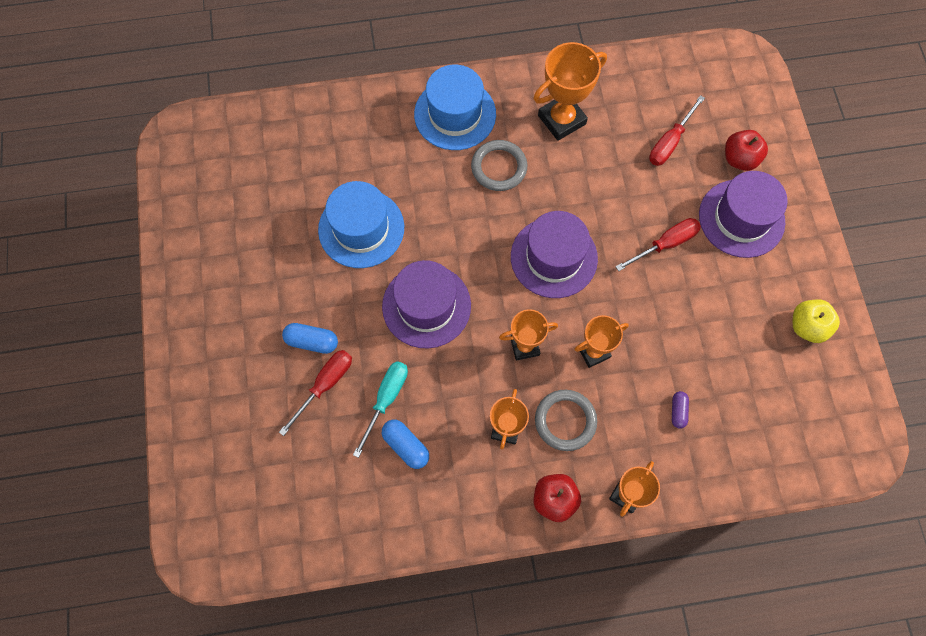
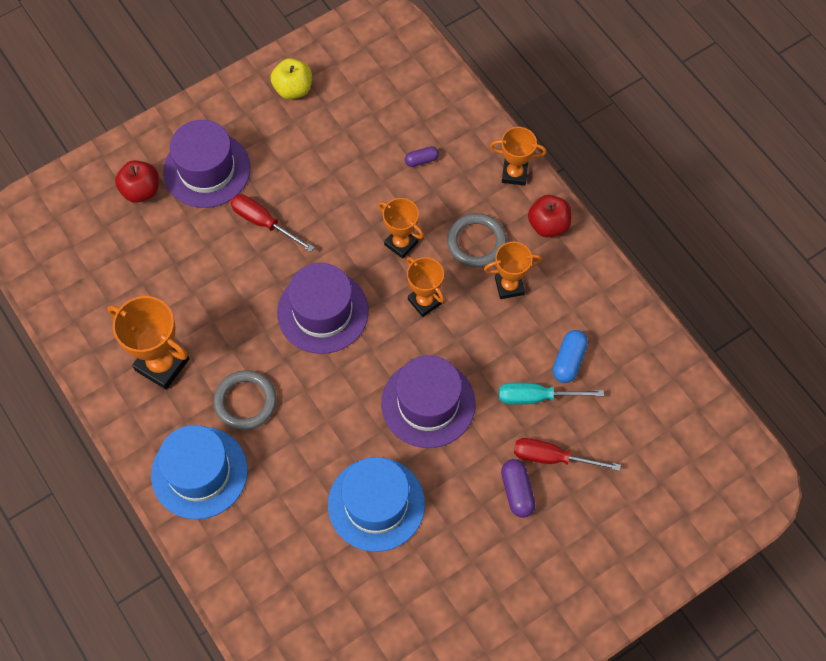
camera: 115 degrees left, 5 degrees down
blue capsule [282,323,338,354] -> purple capsule [501,459,536,518]
red screwdriver [649,95,705,166] -> none

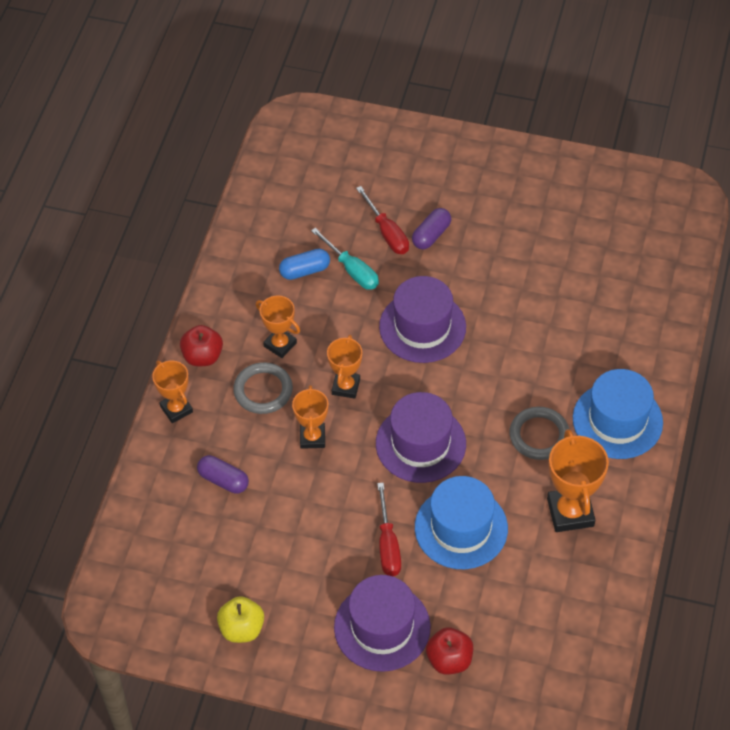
camera: 130 degrees left, 10 degrees down
blue hat [328,457,425,552] -> blue hat moved to [415,476,508,569]
purple capsule [405,146,439,167] -> purple capsule [197,455,249,494], size x1.53

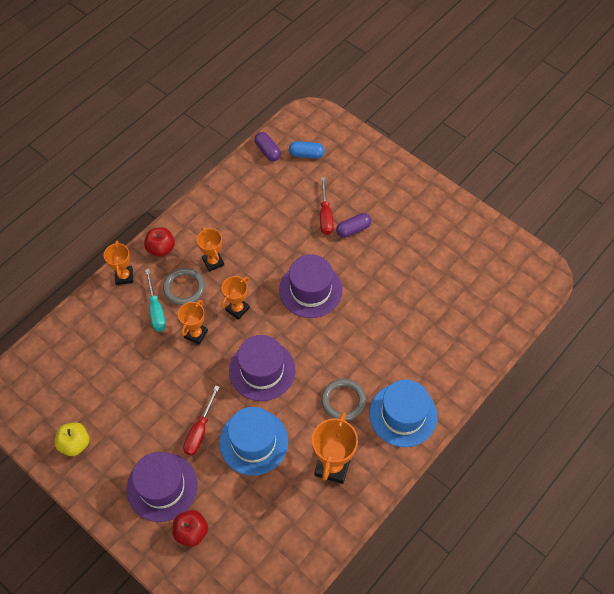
camera: 25 degrees right, 5 degrees up
purple capsule [197,455,249,494] -> purple capsule moved to [254,132,281,161]
blue capsule [279,249,330,280] -> blue capsule moved to [289,141,325,159]
turquoise screwdriver [311,228,379,290] -> turquoise screwdriver moved to [145,269,166,331]

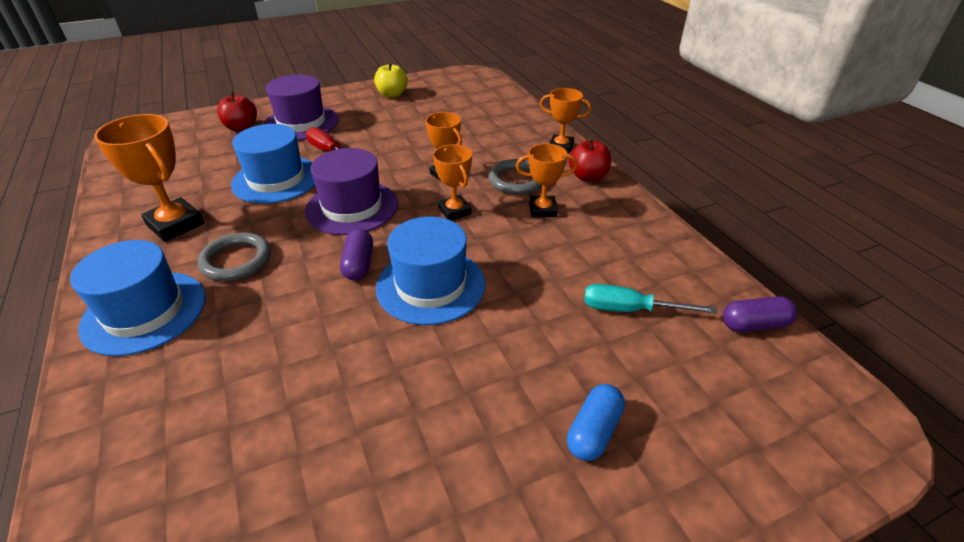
camera: 115 degrees right, 20 degrees down
turquoise screwdriver [145,269,166,331] -> turquoise screwdriver moved to [584,284,717,313]
purple hat [279,254,343,318] -> blue hat [376,217,485,325]
blue capsule [289,141,325,159] -> blue capsule moved to [567,384,625,461]
red screwdriver [320,177,333,235] -> none
purple capsule [336,213,371,238] -> purple capsule moved to [340,229,373,280]

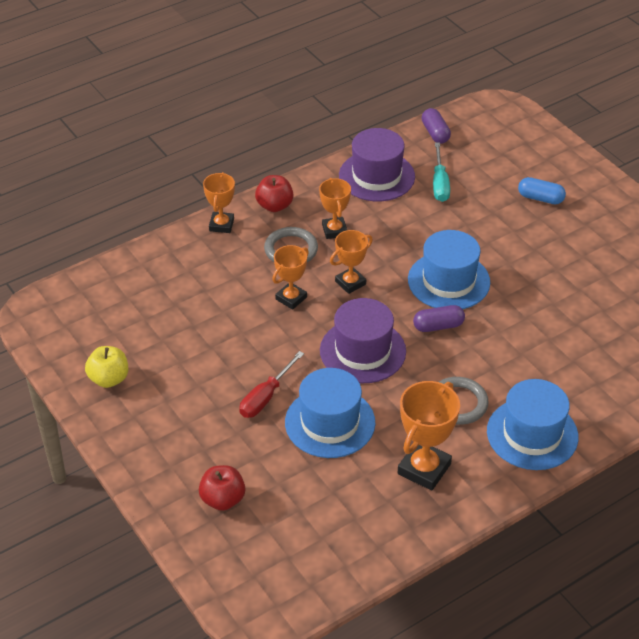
camera: 100 degrees left, 5 degrees up
purple hat [264,75,339,140] -> purple hat moved to [339,128,415,201]

